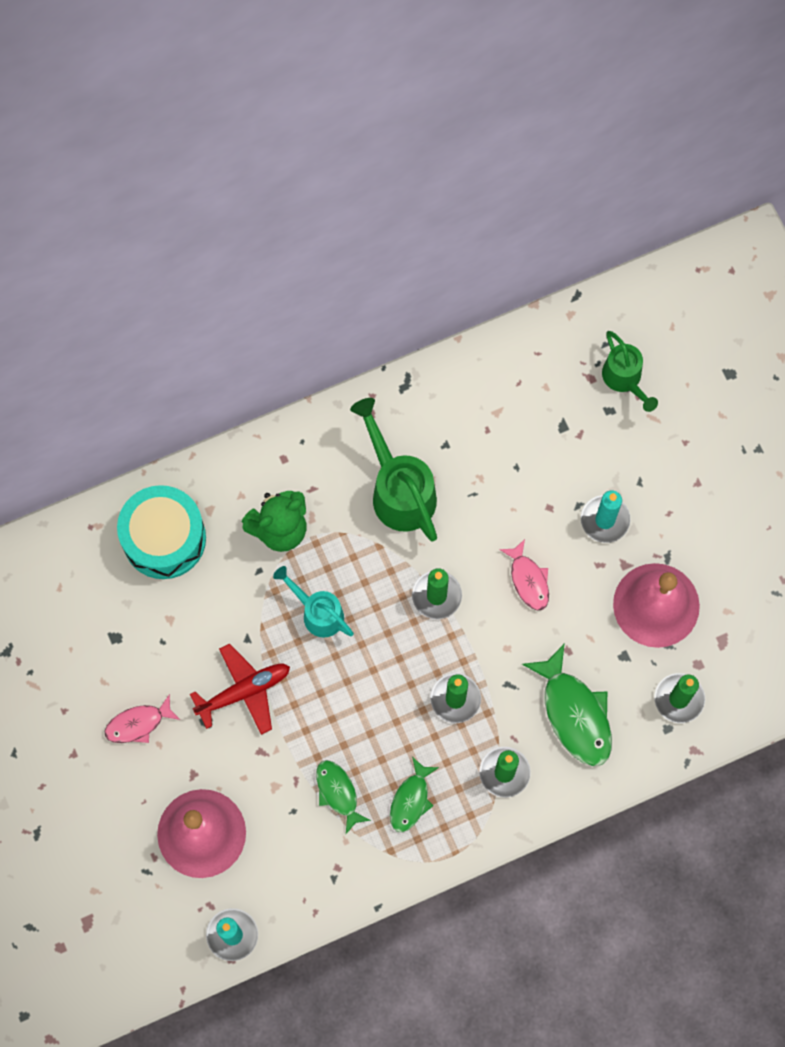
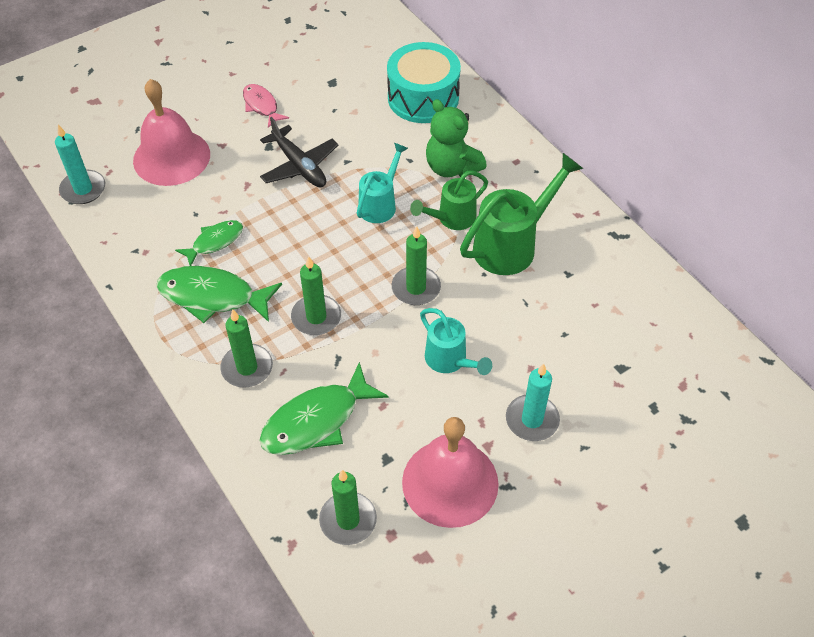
camera: 80 degrees right, 20 degrees down
red plane [190,644,290,735] -> black plane [260,117,338,187]
green fish [390,757,439,832] -> green fish [157,266,282,323], size x1.68
pink fish [499,539,549,610] -> turquoise watering can [420,308,492,375]
green watering can [602,331,658,412] -> green watering can moved to [410,171,488,230]

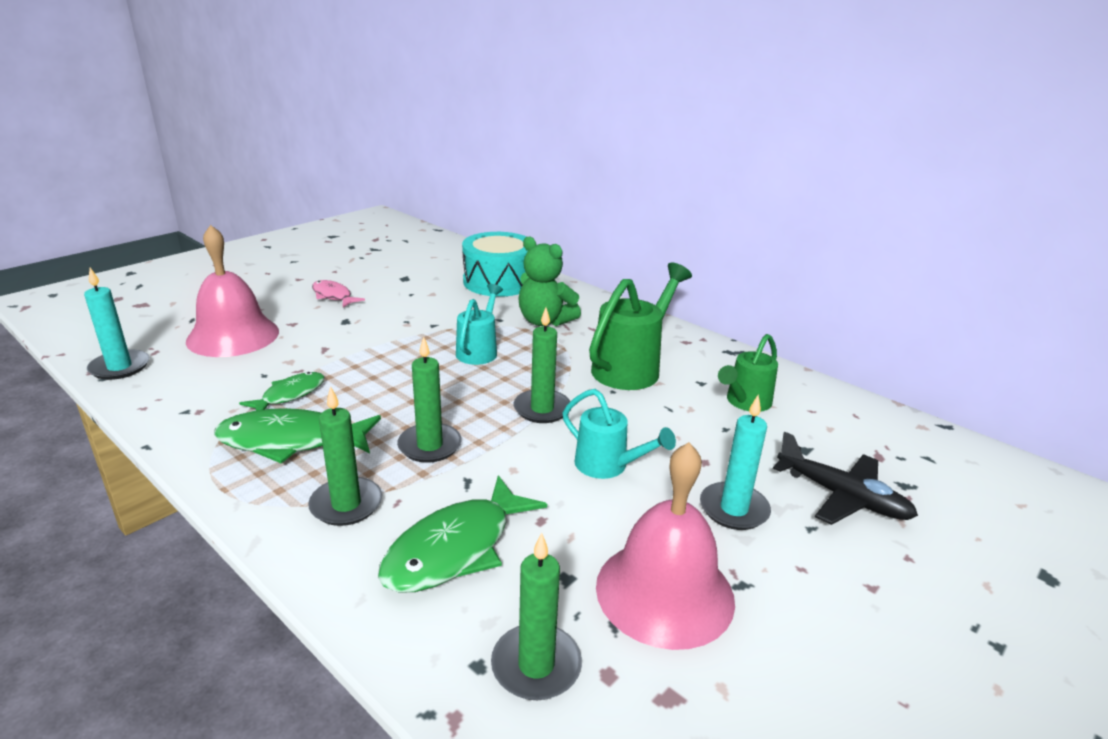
camera: 15 degrees left, 25 degrees down
black plane [260,117,338,187] -> black plane moved to [773,432,918,525]
green watering can [410,171,488,230] -> green watering can moved to [718,334,778,412]

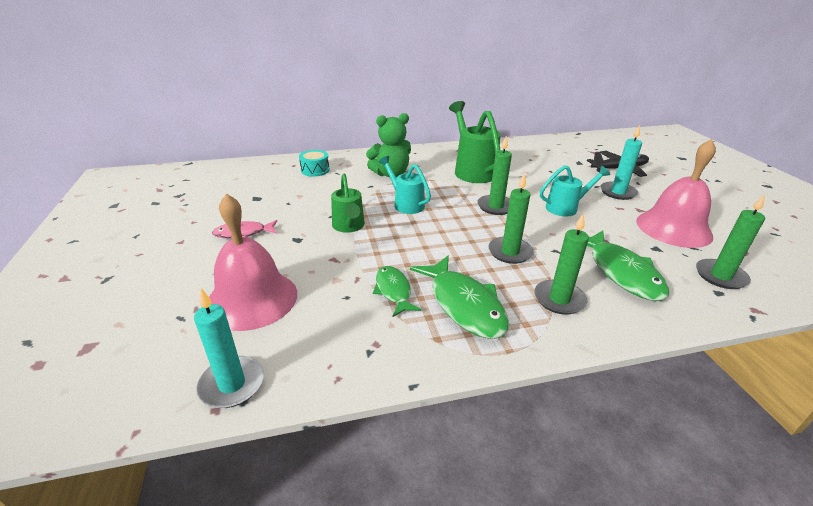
camera: 55 degrees left, 5 degrees up
green fish [214,408,381,463] -> green fish turned 60 degrees counterclockwise [410,256,509,339]
turquoise drum [462,232,528,297] -> turquoise drum [299,150,330,177], size x0.51
green watering can [718,334,778,412] -> green watering can moved to [331,174,365,233]

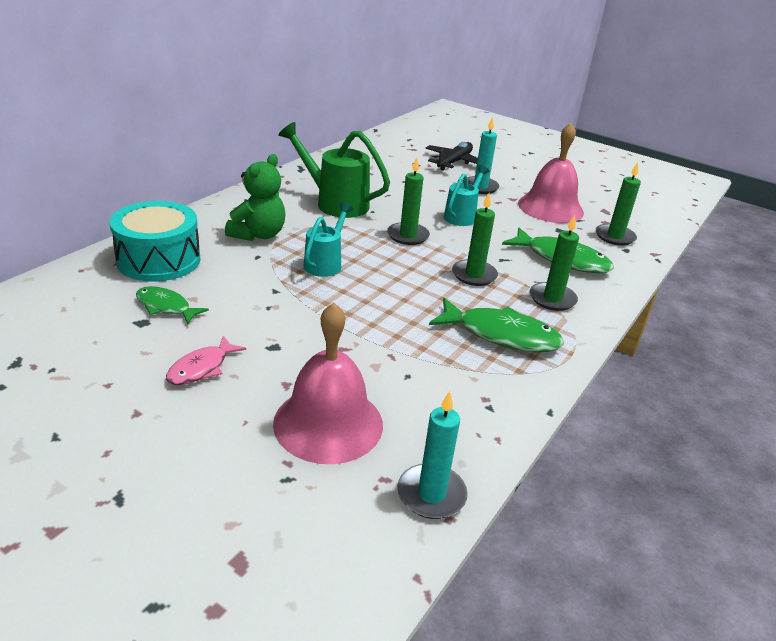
camera: 45 degrees left, 0 degrees up
turquoise drum [299,150,330,177] -> turquoise drum [110,201,201,282], size x1.95
green watering can [331,174,365,233] -> none
green fish [373,266,421,317] -> green fish moved to [136,286,209,324]
turquoise watering can [379,156,431,214] -> turquoise watering can turned 105 degrees clockwise [304,203,353,277]

